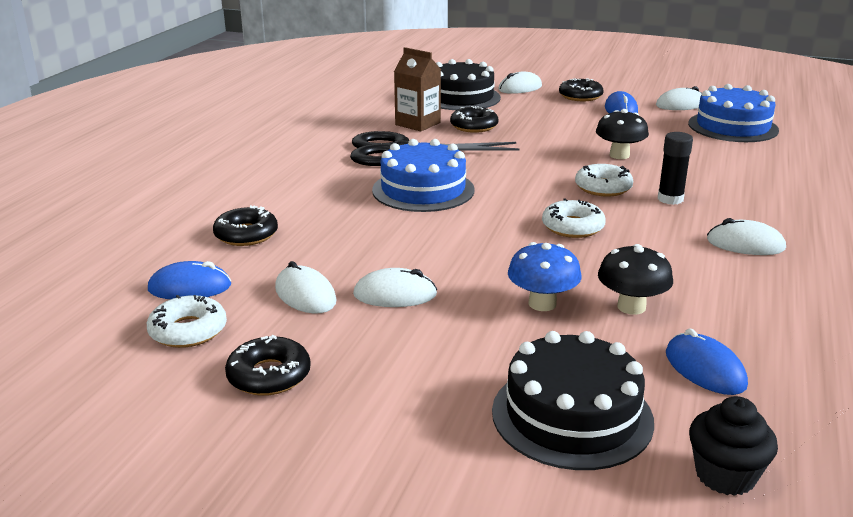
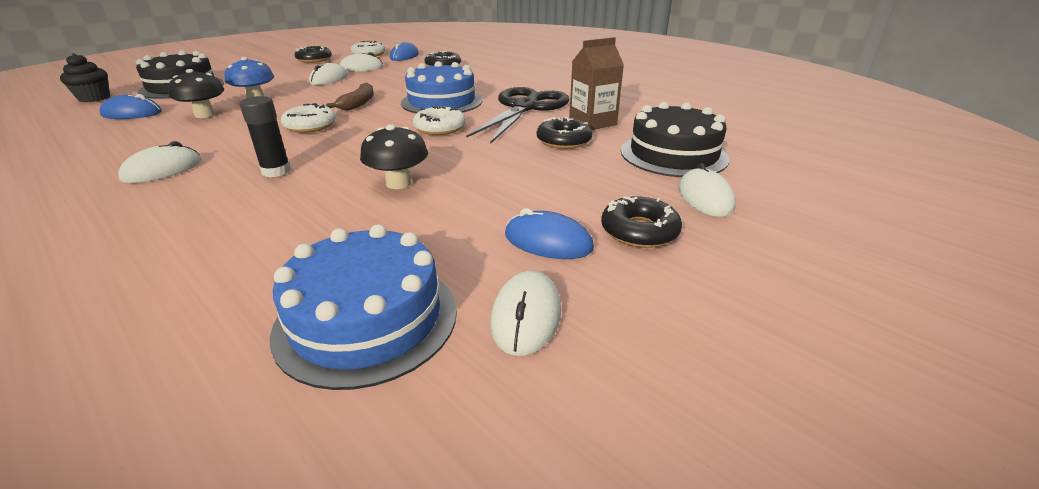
camera: 115 degrees right, 5 degrees up
white donut [575,164,633,197] -> white donut moved to [413,106,466,135]
none -> brown banana [326,82,374,111]

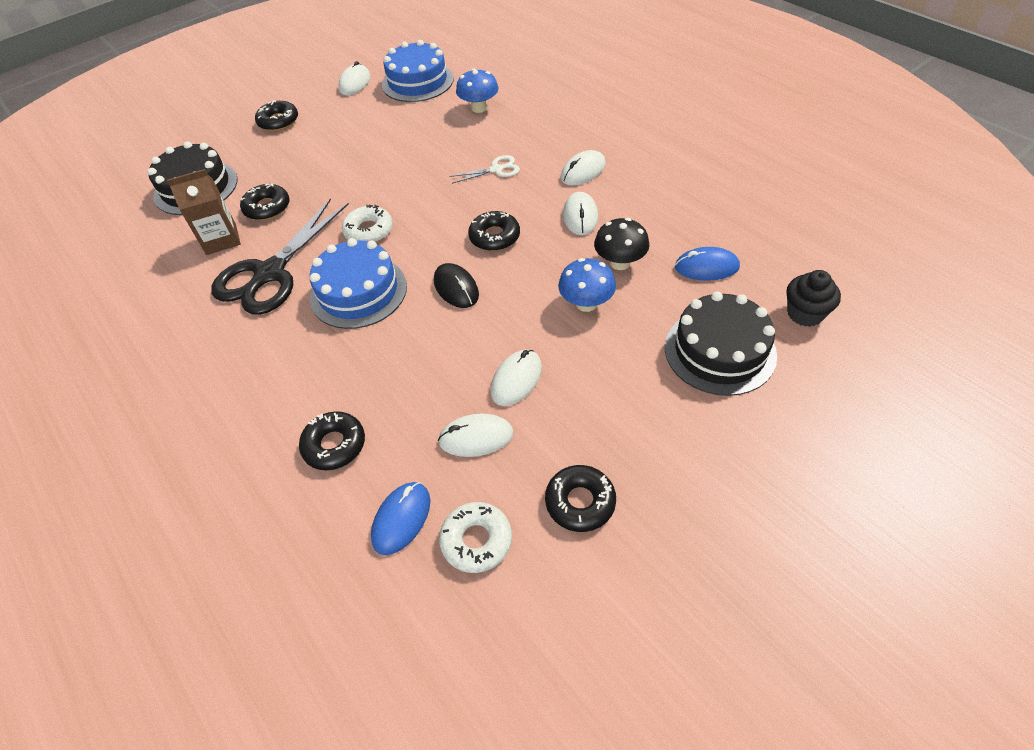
camera: 170 degrees left, 20 degrees up
black glue stick [240,96,291,177] -> white scissors [449,155,520,184]
white donut [281,103,336,133] -> black donut [468,211,520,251]
brown banana [326,82,374,111] -> black mouse [434,263,479,308]
black mushroom [360,124,428,189] -> none
blue mouse [505,208,594,259] -> none
white mouse [678,163,736,217] -> white mouse moved to [563,192,598,235]
none -> blue mushroom [456,69,499,113]

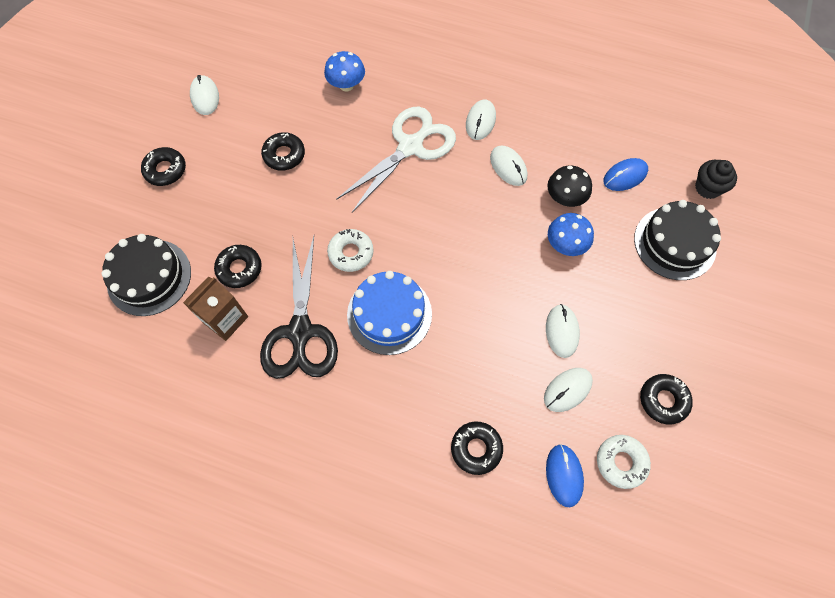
camera: 35 degrees left, 15 degrees up
blue cake [382,40,454,102] -> none
black mouse [434,263,479,308] -> none
white scissors [449,155,520,184] -> white scissors [336,107,456,212], size x2.19
black donut [468,211,520,251] -> black donut moved to [261,132,305,171]

